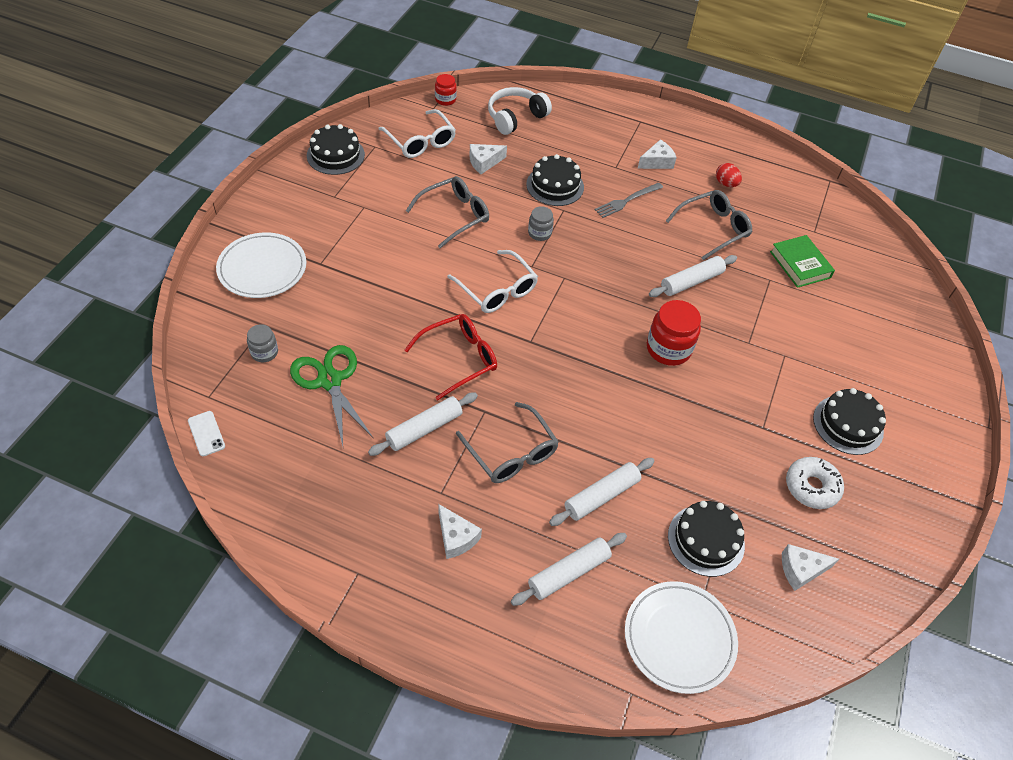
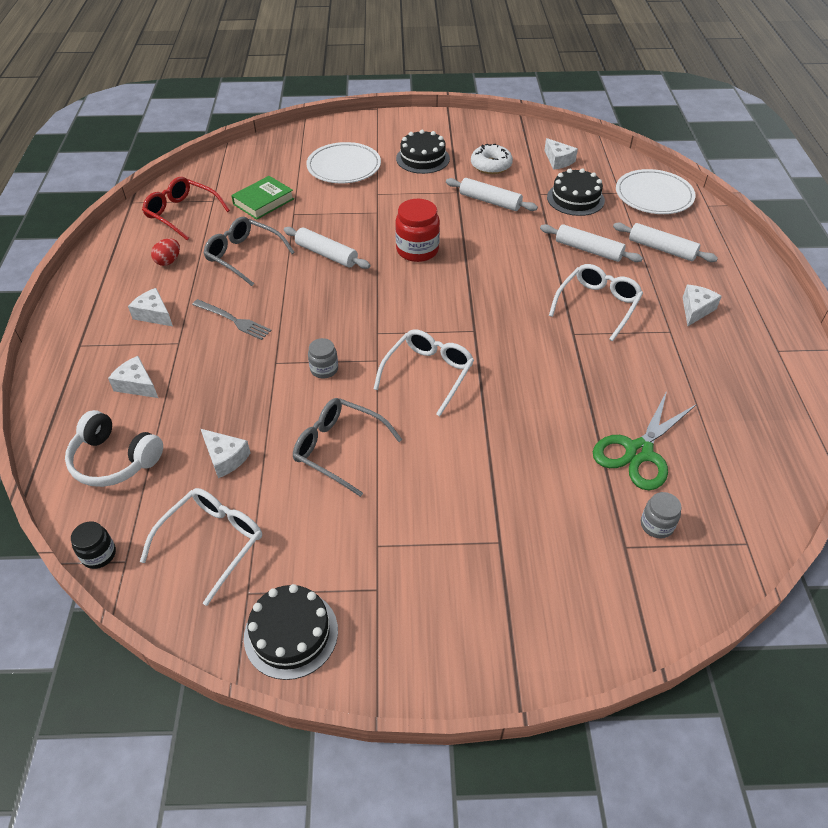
camera: 110 degrees left, 5 degrees down
white phone [188,411,225,456] -> none
white plate [216,232,306,298] -> white plate moved to [306,142,381,183]
white rolling pin [368,393,478,456] -> white rolling pin moved to [446,178,538,211]
red glasses [404,314,497,400] -> red glasses moved to [142,177,230,240]
red jar [435,74,457,106] -> black jar [71,521,116,569]
grey glasses [456,402,559,483] -> white glasses [549,264,643,341]
black cake [526,154,584,206] -> none
none -> white cheese [108,356,158,398]

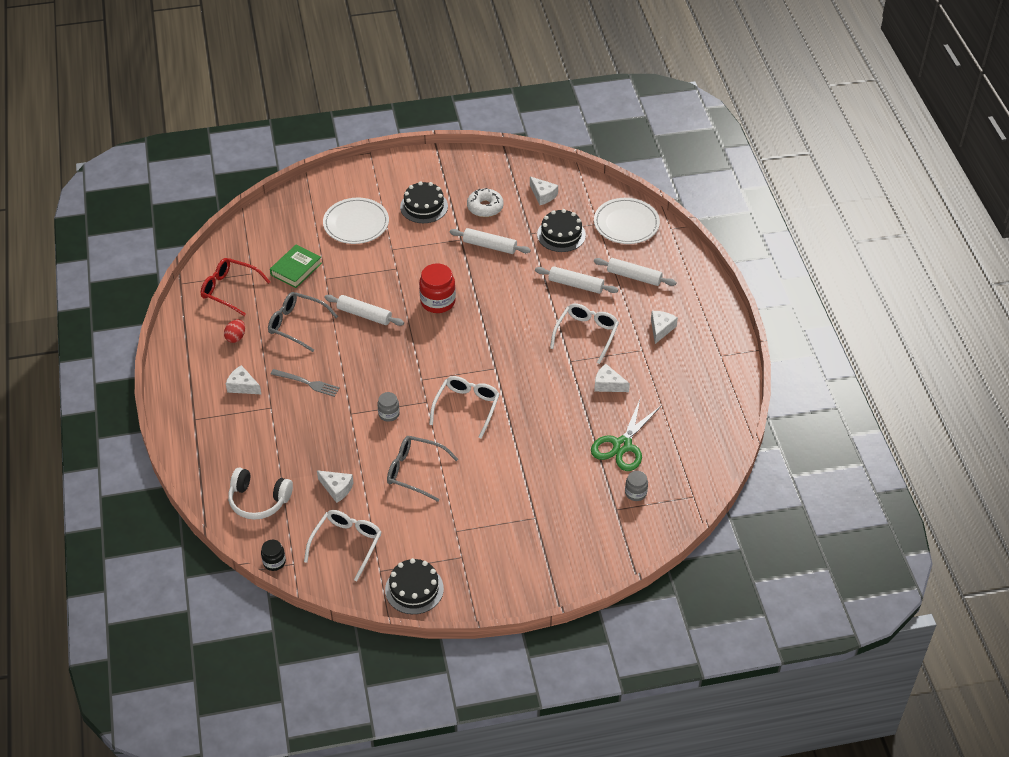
camera: 10 degrees left, 0 degrees up
white cheese [108,356,158,398] -> white cheese moved to [594,364,630,392]

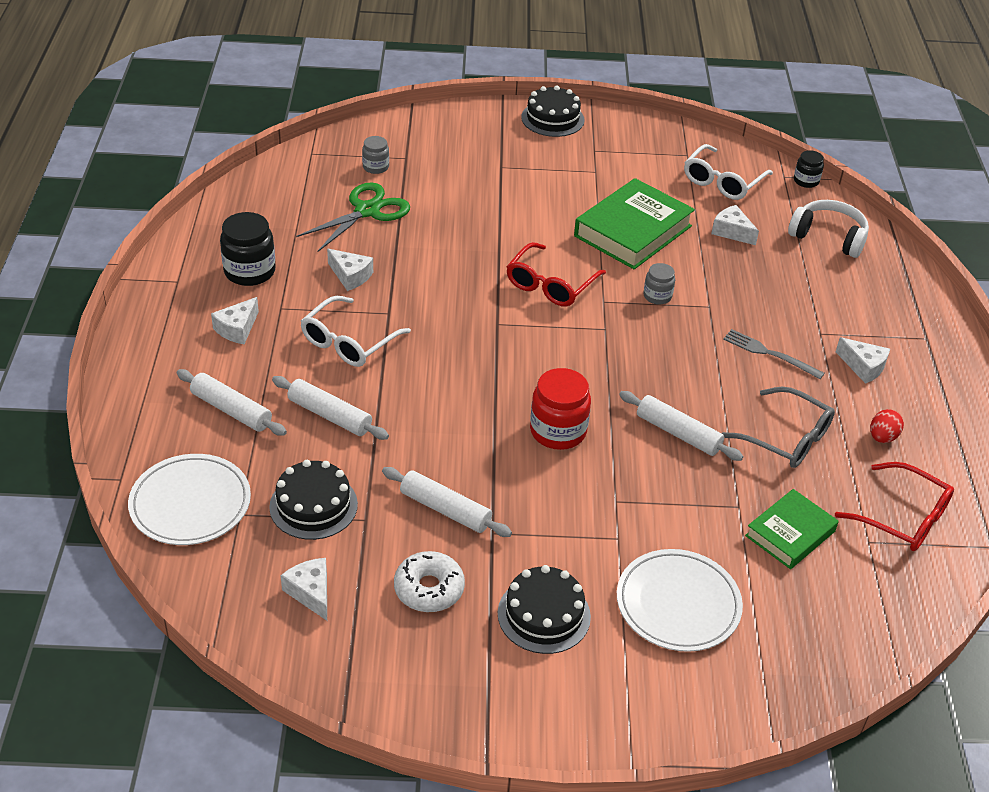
camera: 170 degrees left, 5 degrees down
black cake [385,558,444,614] -> black cake moved to [521,86,585,137]
grey glasses [387,436,458,502] -> green book [574,178,695,269]
white glasses [429,376,500,439] -> red glasses [506,242,606,307]
none -> black jar [220,212,276,286]

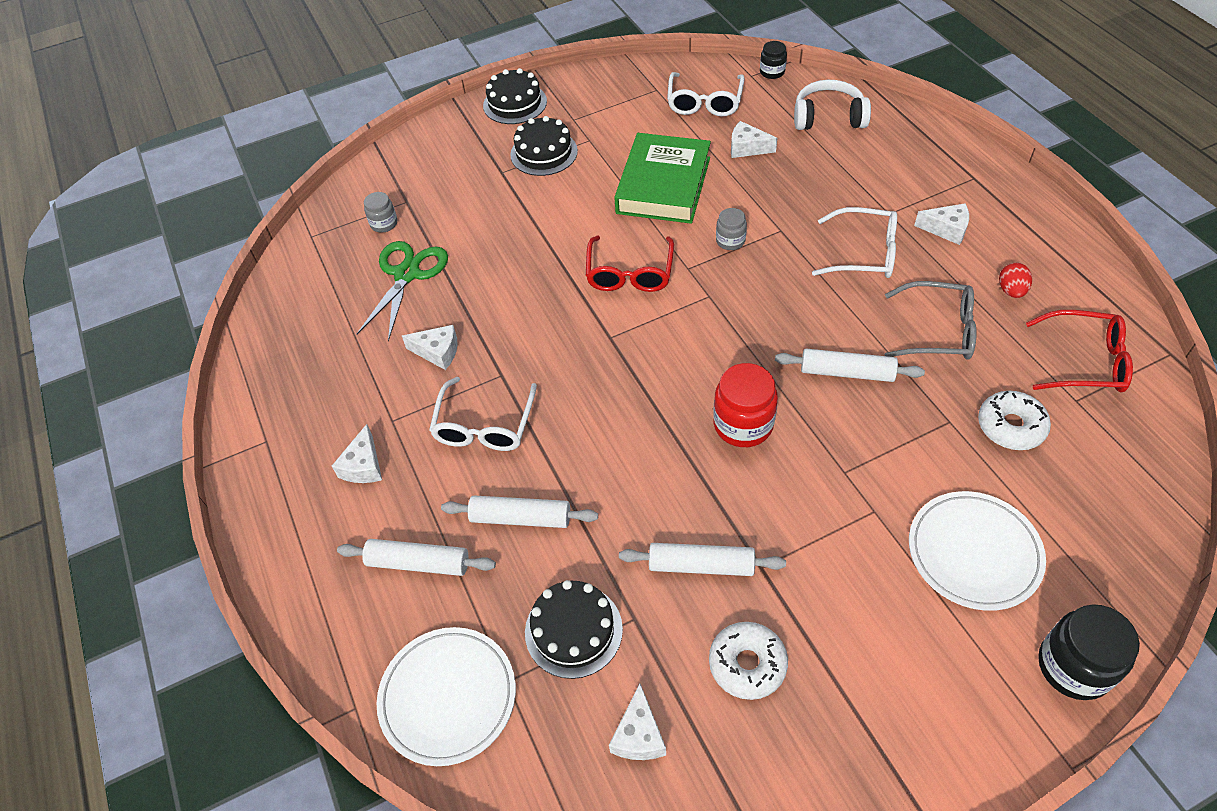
camera: 20 degrees left, 10 degrees up
black jar [220,212,276,286] -> black jar moved to [1038,604,1140,700]
white cheese [281,558,327,621] -> white cheese turned 120 degrees counterclockwise [609,683,666,760]
black cake [498,565,591,654] -> black cake moved to [510,116,578,176]
grey fork [723,329,825,379] -> white glasses [812,207,897,278]
green book [745,489,839,569] -> white donut [978,391,1051,450]

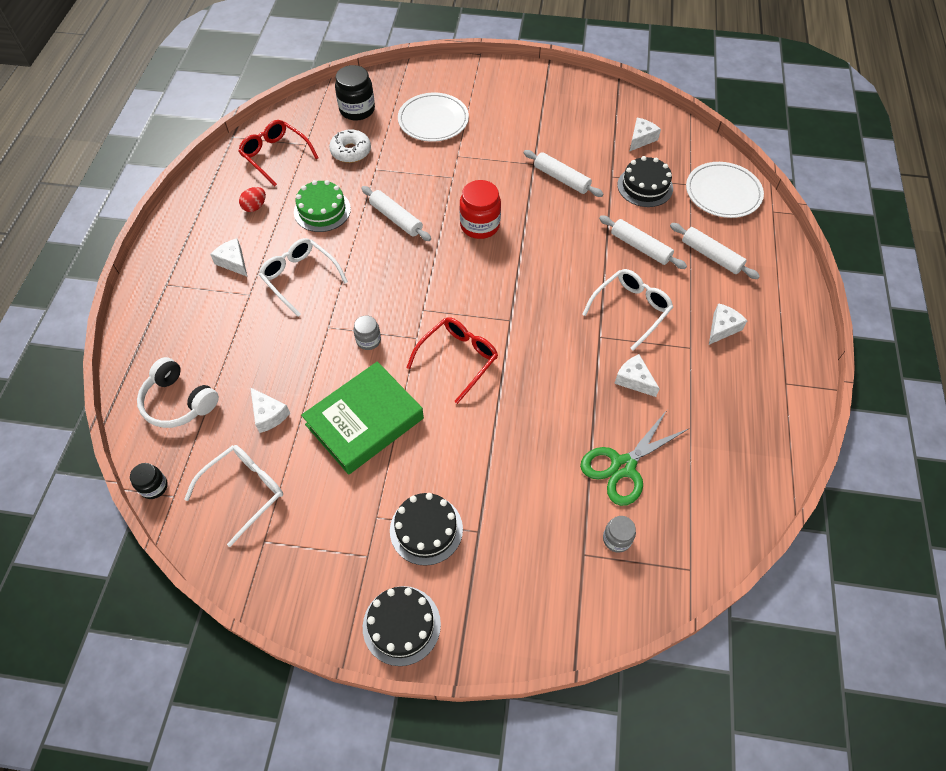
camera: 150 degrees left, 5 degrees up
white donut [709,622,788,700] -> none
grey glasses [885,281,977,360] -> green cake [294,180,351,232]
black jar [1038,604,1140,700] -> black jar moved to [335,65,375,121]

